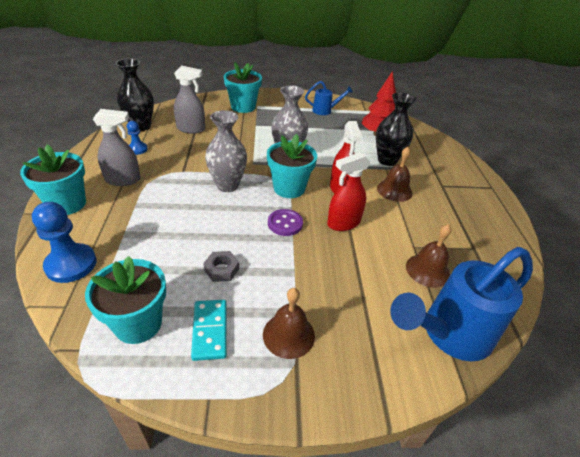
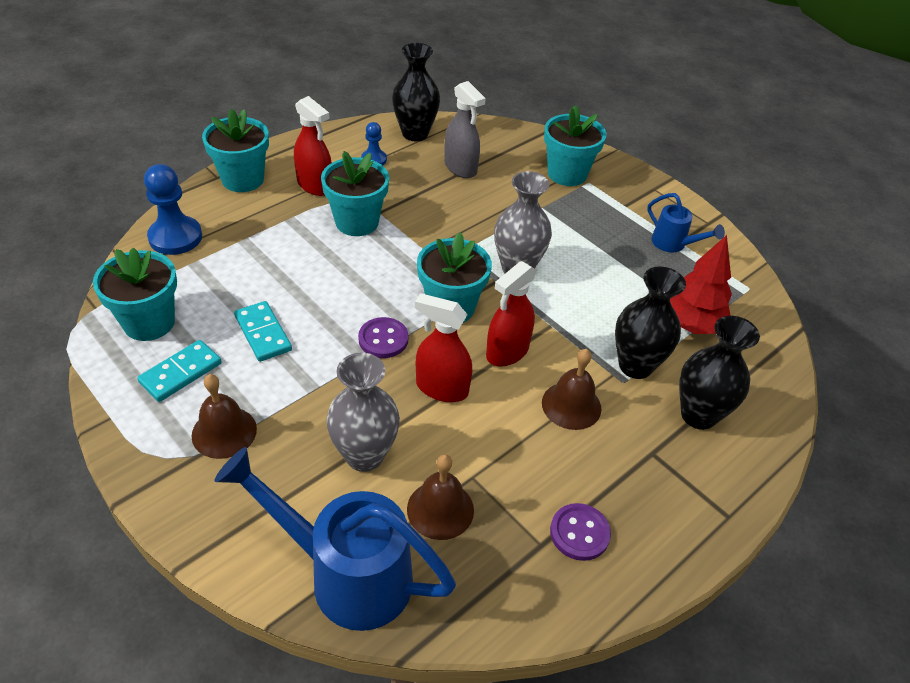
camera: 50 degrees right, 5 degrees up
grey spray bottle [93,109,141,186] -> red spray bottle [294,96,332,196]
grey nut [203,251,239,282] -> turquoise domino [234,301,292,362]
grey vase [205,110,247,192] -> grey vase moved to [326,353,400,472]
none -> turquoise flower pot [321,151,389,236]
none -> purple button [550,503,611,561]
none -> black vase [679,316,760,430]

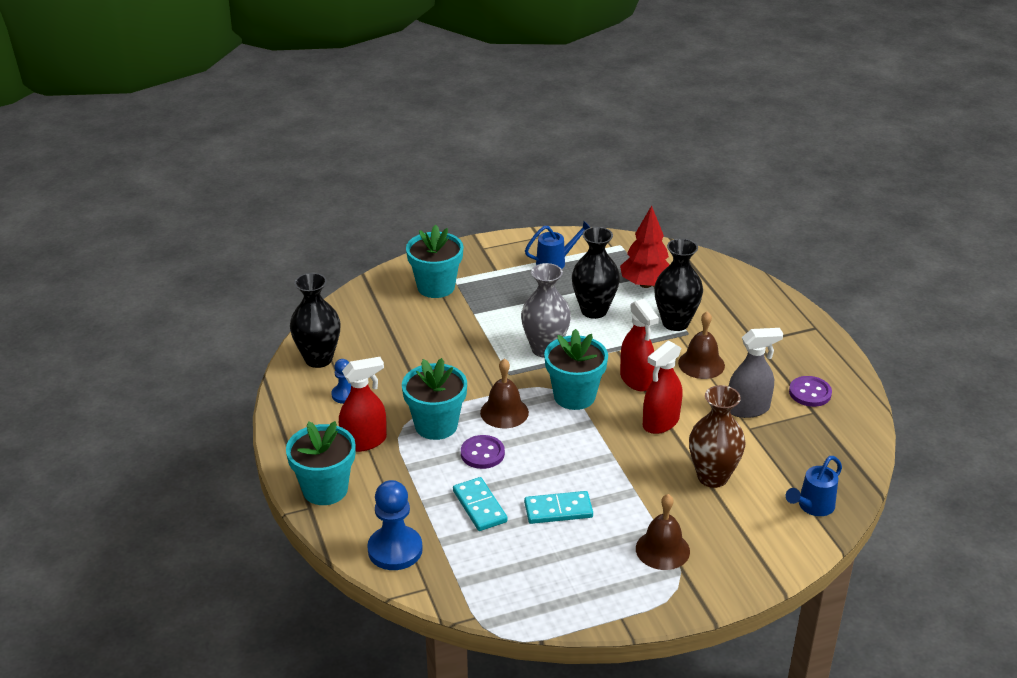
camera: 65 degrees left, 10 degrees down
turquoise flower pot [93,247,177,341] -> none
turquoise domino [137,340,222,402] -> turquoise domino moved to [453,477,508,531]
blue watering can [215,447,456,631] -> blue watering can [786,456,842,516], size x0.51
grey vase [326,353,400,472] -> brown vase [689,385,745,488]
purple button [358,317,409,358] -> purple button moved to [461,435,505,469]
brown bell [407,454,474,540] -> brown bell moved to [480,358,529,429]
grey spray bottle [444,81,486,178] -> grey spray bottle moved to [729,328,783,418]
black vase [679,316,760,430] -> black vase moved to [572,227,620,319]

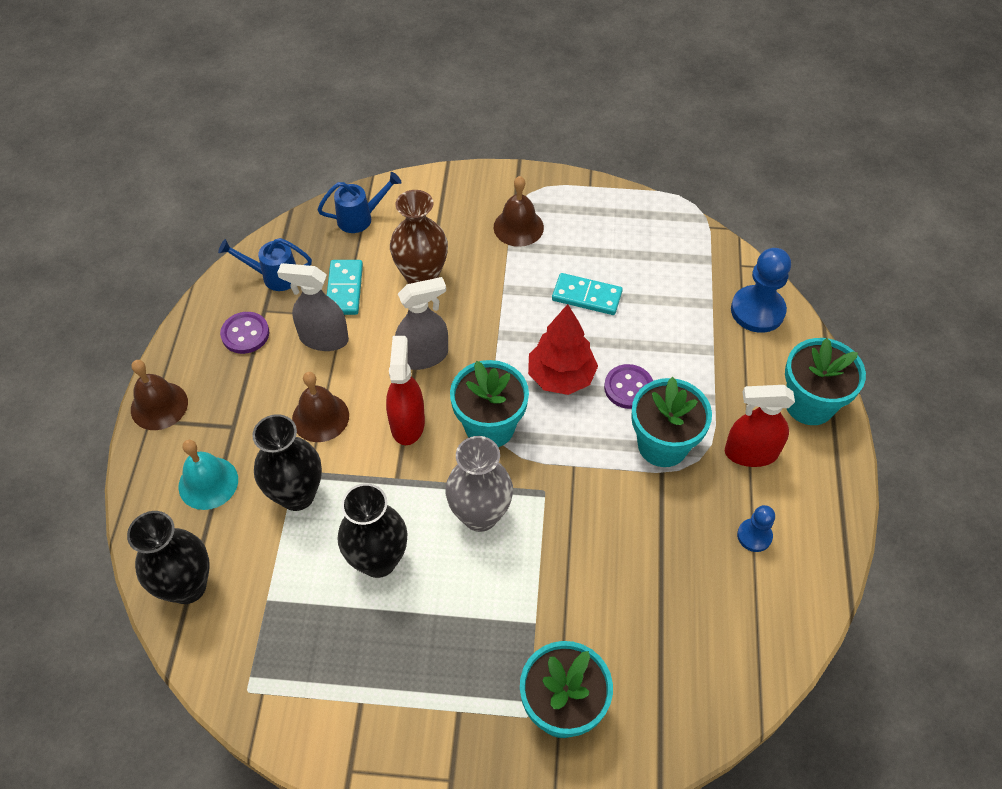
camera: 155 degrees left, 20 degrees up
black vase [290,273,341,368] -> black vase moved to [127,511,210,604]
turquoise domino [453,477,508,531] -> turquoise domino moved to [327,260,363,315]
brown bell [480,358,529,429] -> brown bell moved to [131,360,188,430]
blue watering can [525,221,591,269] -> blue watering can moved to [218,238,312,291]
red tree [620,205,670,288] -> red tree moved to [528,304,598,395]
red spray bottle [643,340,683,434] -> grey spray bottle [395,277,448,370]
none -> turquoise bell [178,440,238,510]

